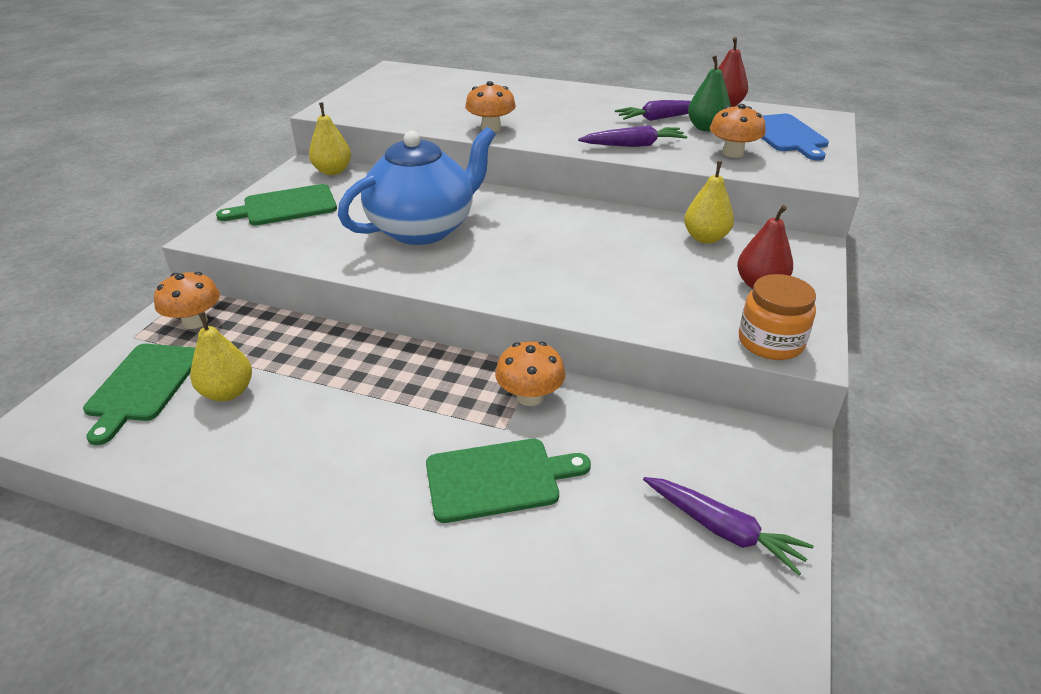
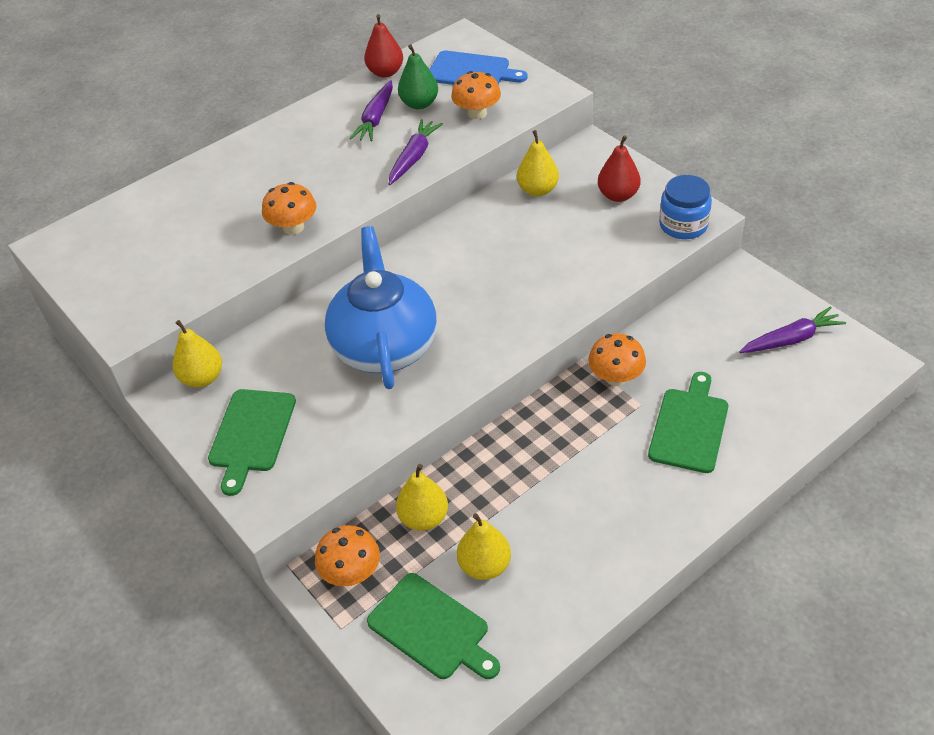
camera: 55 degrees left, 10 degrees up
orange jar [739,274,816,360] -> blue jar [659,175,712,239]
none -> yellow pear [396,464,448,531]

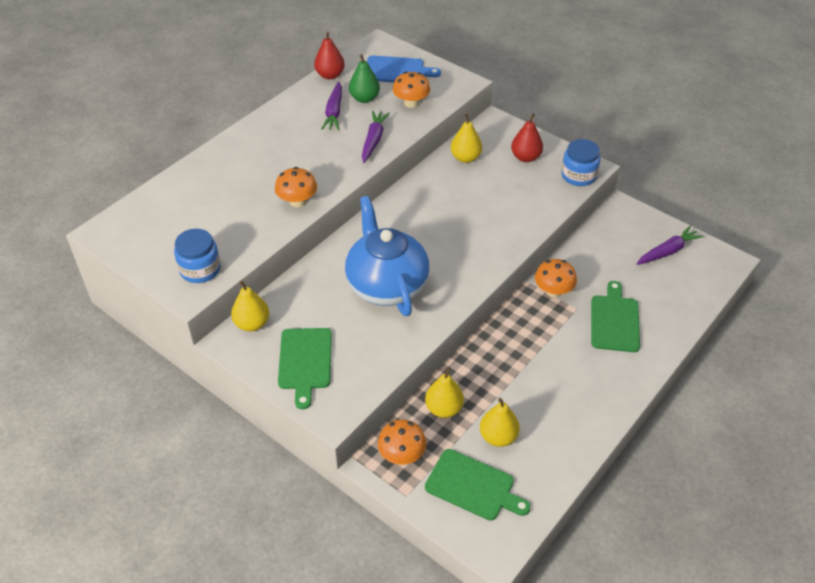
camera: 15 degrees left, 0 degrees up
none -> blue jar [174,229,221,283]

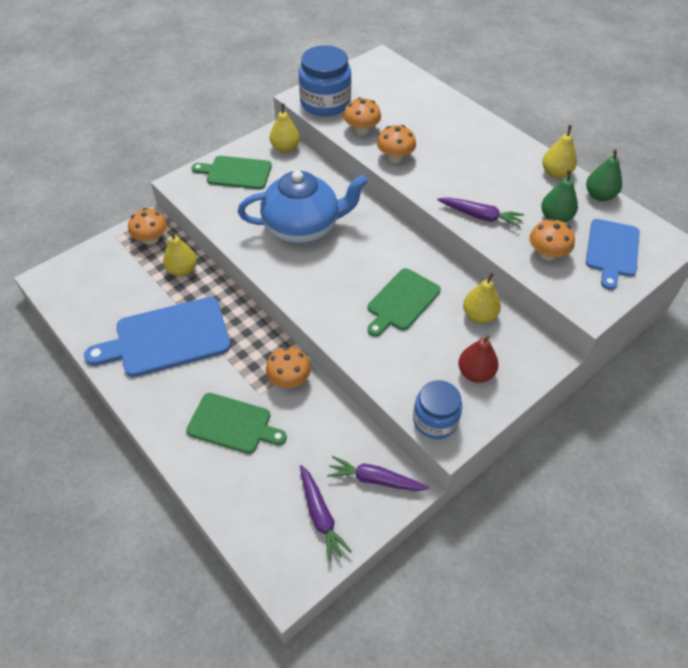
camera: 100 degrees right, 5 degrees up
blue jar [174,229,221,283] -> blue jar [299,45,351,116], size x1.53
red pear [314,32,345,79] -> green pear [586,149,622,201]
purple carrot [321,81,342,130] -> purple carrot moved to [327,456,430,491]
green cutting board [425,449,531,521] -> green cutting board moved to [368,268,441,337]
yellow pear [480,398,520,447] -> yellow pear moved to [542,125,577,178]
none -> blue cutting board [84,297,231,377]
none -> orange mushroom [343,97,381,135]

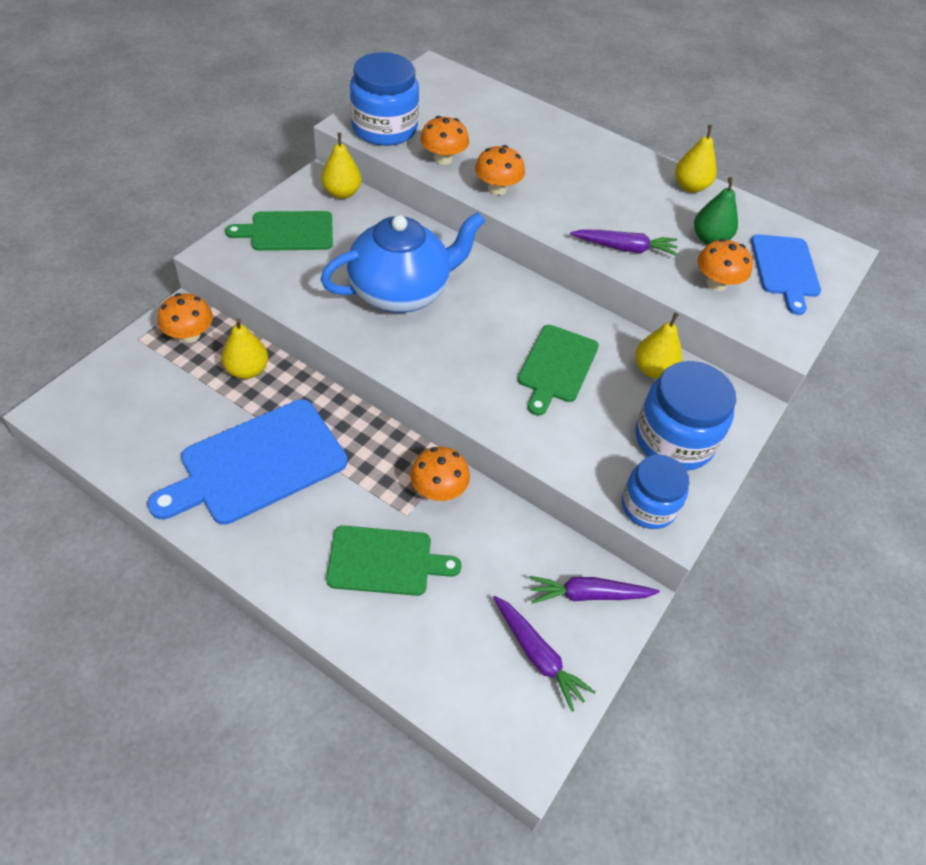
camera: 20 degrees left, 0 degrees up
red pear [458,335,499,383] -> blue jar [635,361,736,471]
green pear [586,149,622,201] -> none

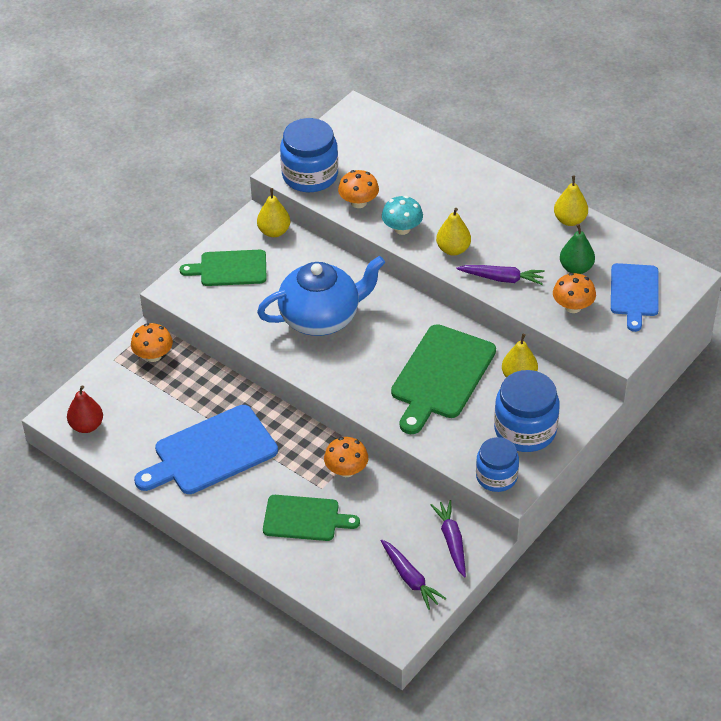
camera: 10 degrees right, 5 degrees down
yellow pear [222,319,268,379] -> yellow pear moved to [436,208,471,256]
orange mushroom [475,145,525,195] -> turquoise mushroom [382,196,423,235]
green cutting board [518,325,599,416] -> green cutting board [391,324,496,434], size x1.55
purple carrot [529,576,660,604] -> purple carrot turned 75 degrees clockwise [430,500,466,577]
none -> red pear [67,385,103,433]

